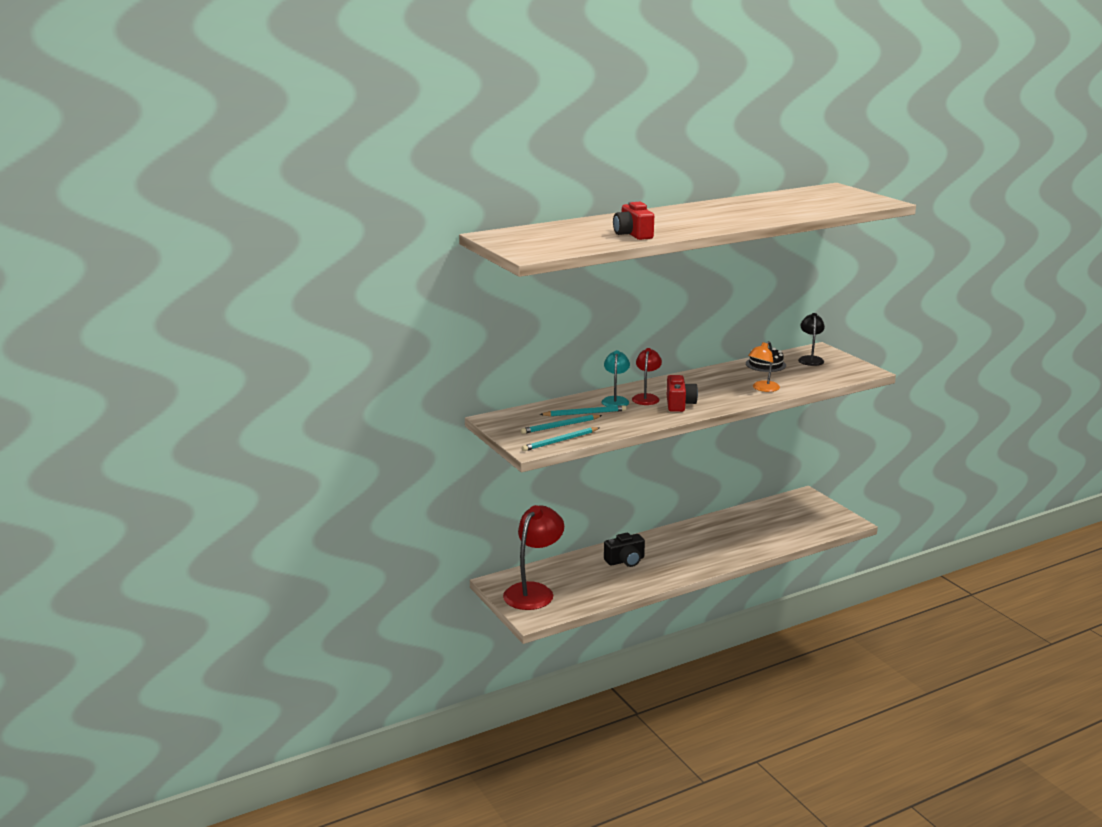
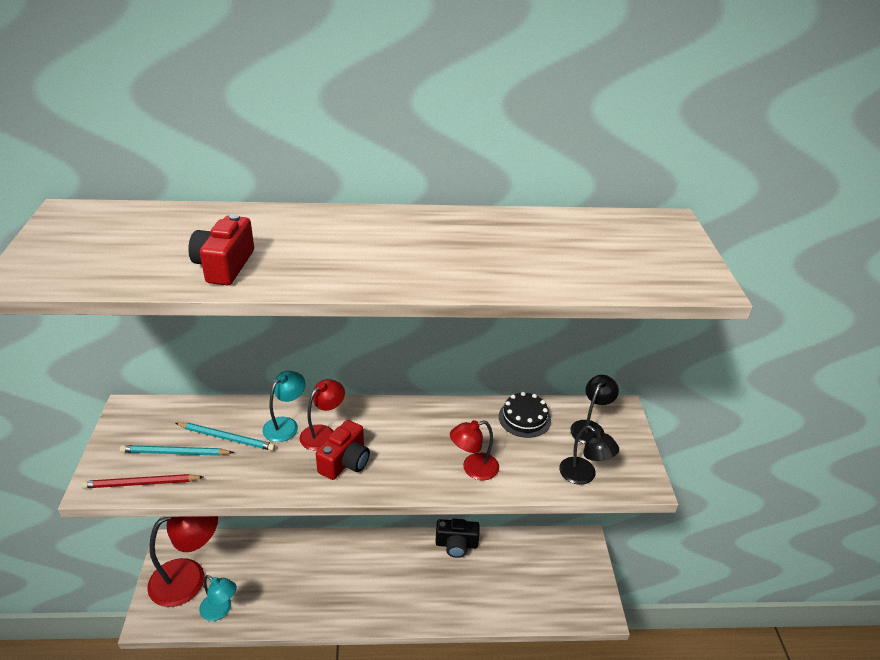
camera: 25 degrees right, 15 degrees up
turquoise pencil [522,427,599,451] -> red pencil [81,474,203,489]
black camera [604,533,645,567] -> black camera moved to [435,519,480,558]
orange lamp [748,341,780,392] -> red lamp [450,420,499,480]
none -> turquoise lamp [199,575,237,621]
none -> black lamp [559,425,619,485]

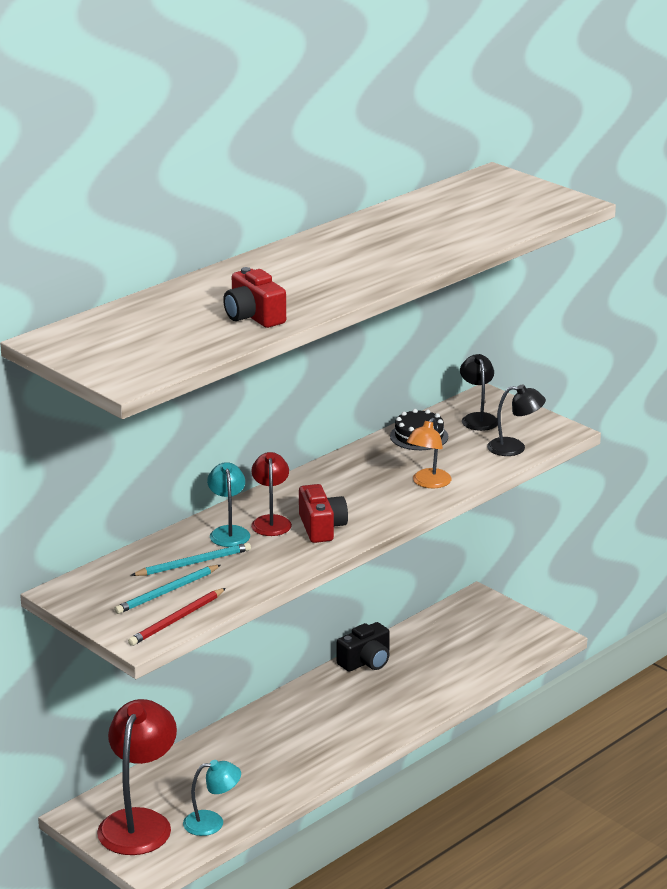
camera: 40 degrees left, 10 degrees down
red lamp [450,420,499,480] -> orange lamp [406,418,452,488]

